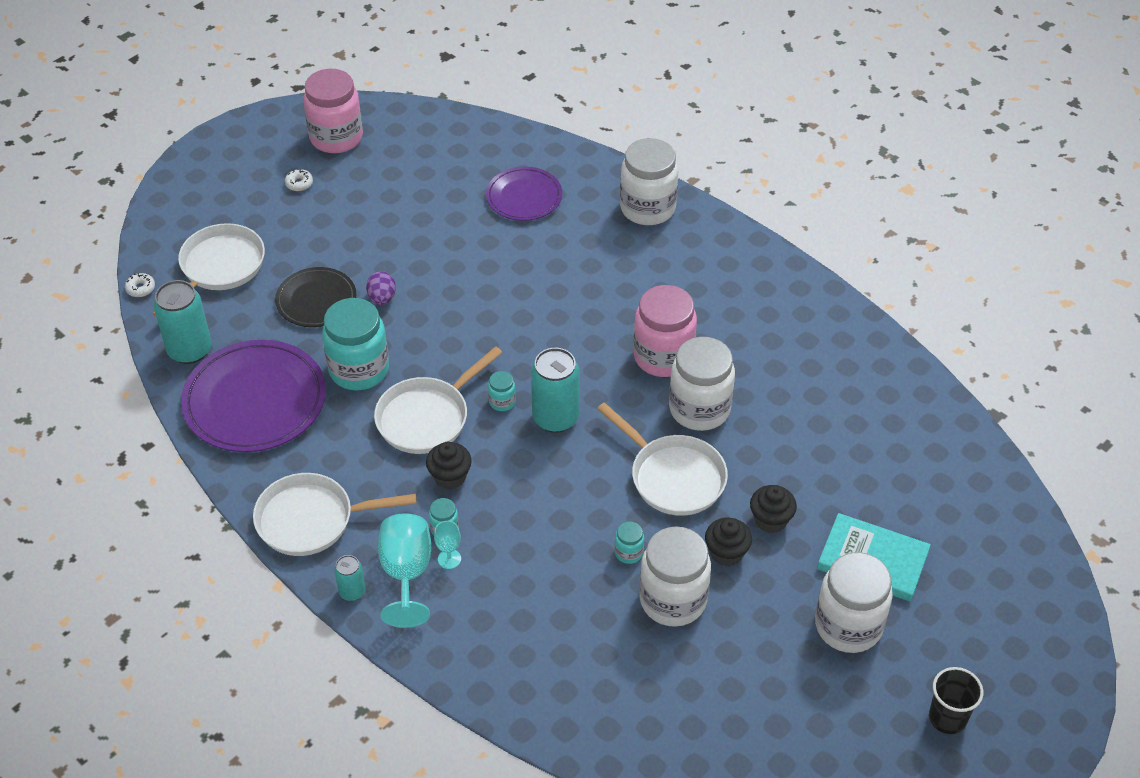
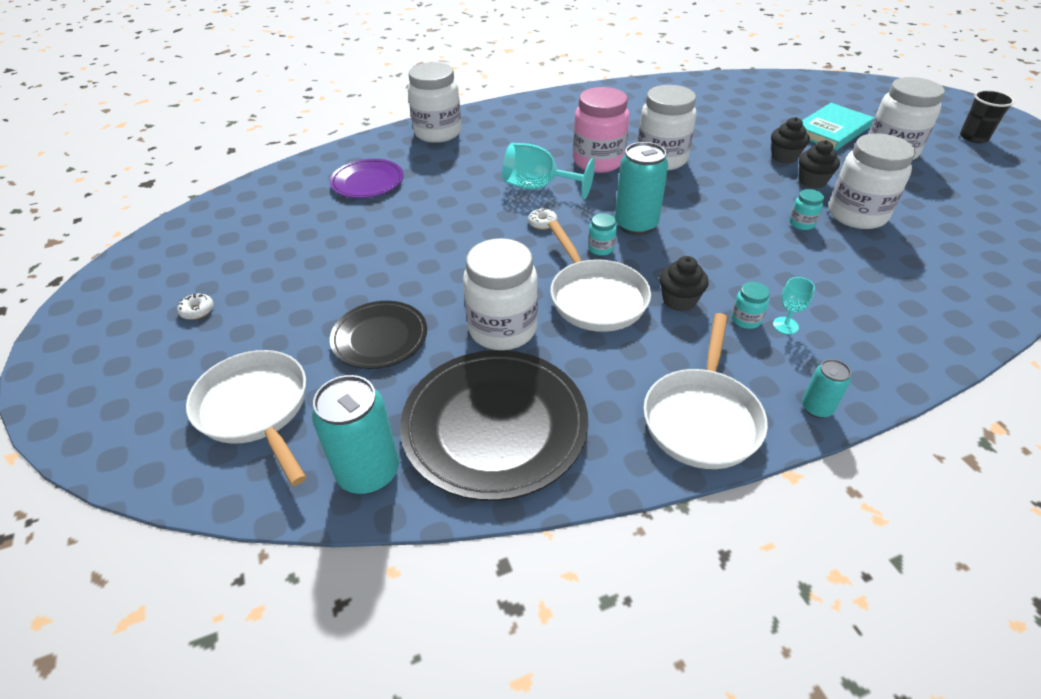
camera: 65 degrees left, 5 degrees down
white donut [125,273,155,297] -> white donut moved to [528,208,557,230]
purple plate [181,340,326,452] -> black plate [400,350,588,501]
pink jar [303,69,363,153] -> none
turquoise jar [322,298,389,391] -> white jar [463,238,538,350]
purple egg [366,271,396,305] -> none
turquoise goblet [378,513,431,628] -> turquoise goblet moved to [502,143,595,199]
white pan [597,402,728,516] -> none

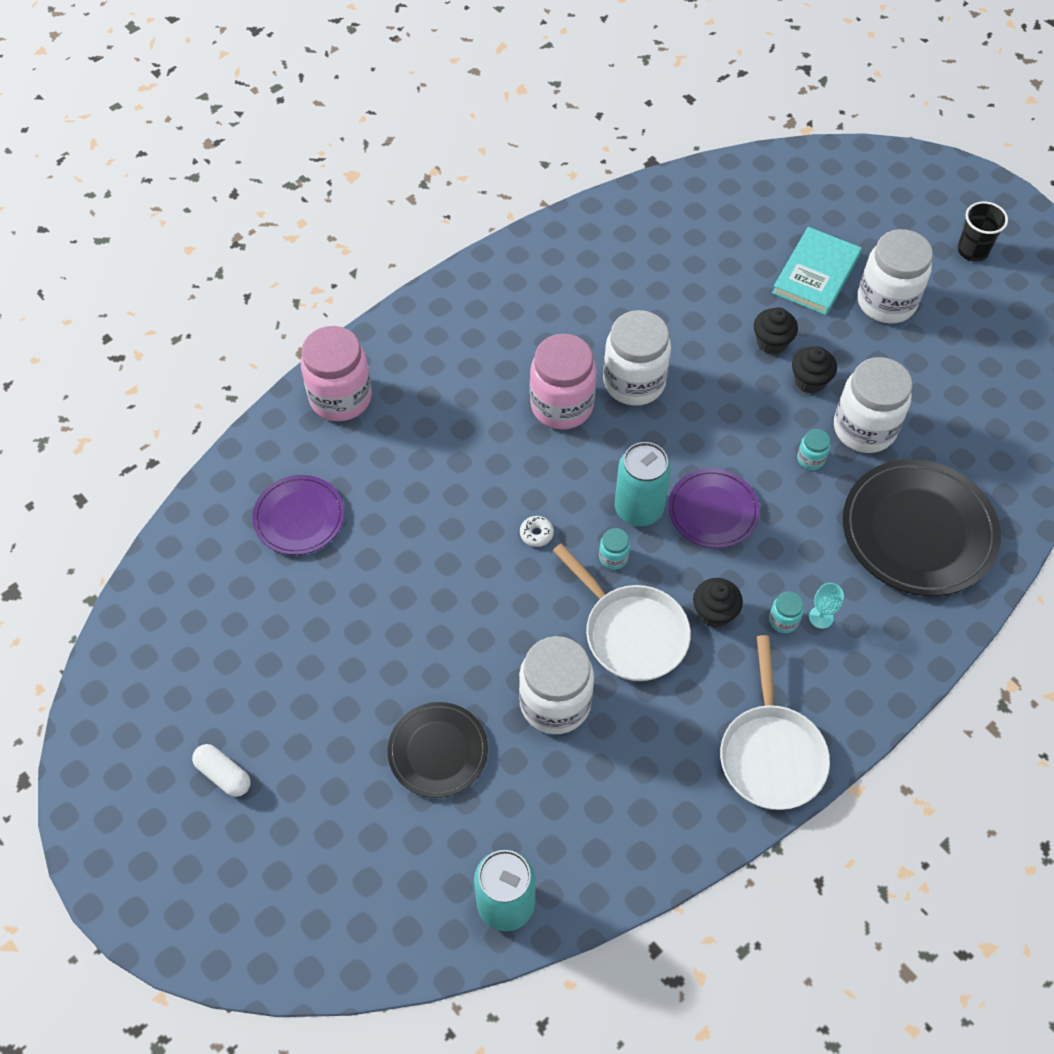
camera: 20 degrees left, 15 degrees up
white donut [177,294,214,320] -> white capsule [192,744,250,797]
white pan [186,350,306,486] -> none
black plate [400,350,588,501] -> black plate moved to [843,459,1001,596]
white jar [408,62,461,143] -> pink jar [301,326,372,421]
turquoise goblet [502,143,595,199] -> none
turquoise can [802,359,851,418] -> none
none -> purple plate [668,469,760,548]

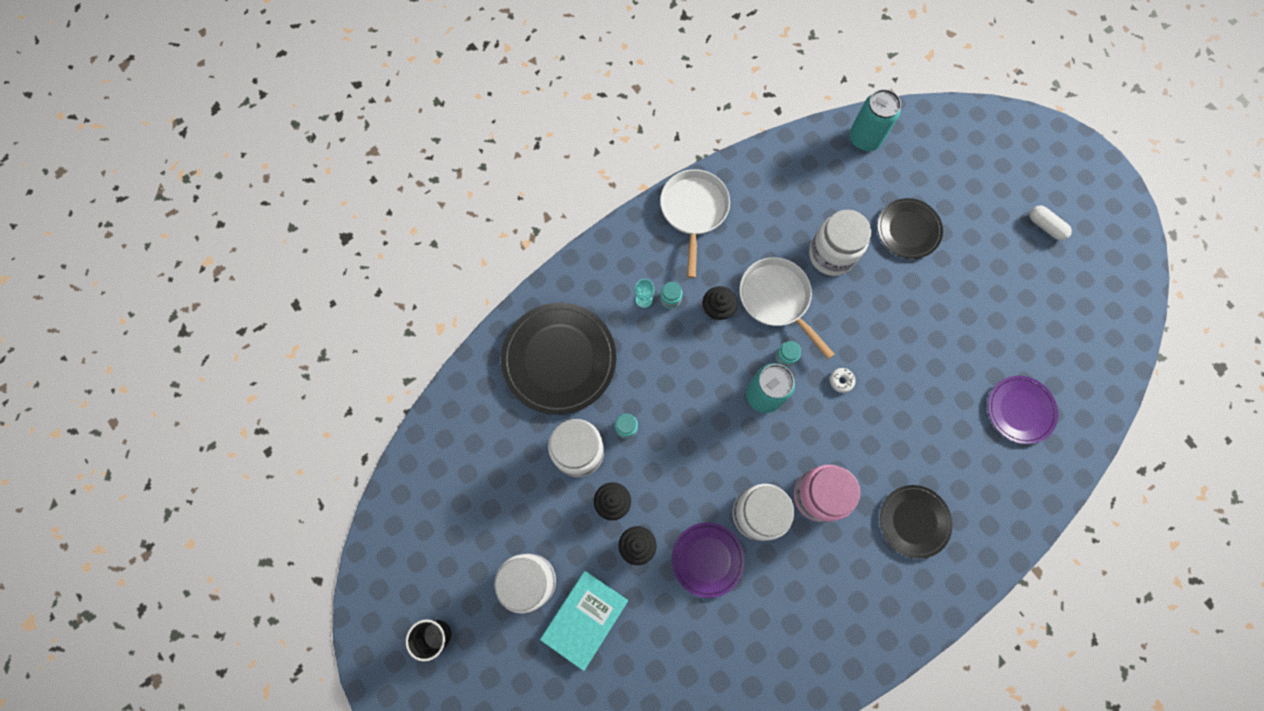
camera: 175 degrees left, 15 degrees up
pink jar [301,326,372,421] -> none
purple plate [668,469,760,548] -> purple plate moved to [672,523,745,598]
none -> black plate [880,485,952,559]

